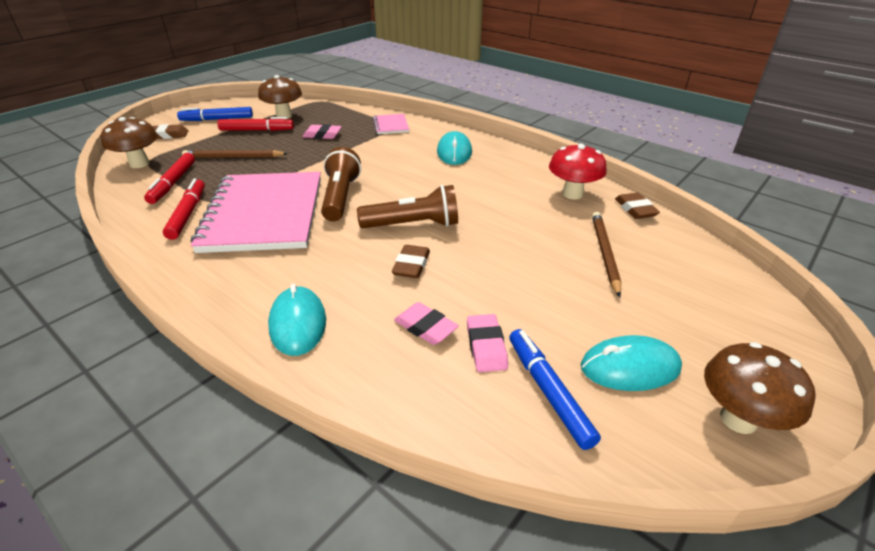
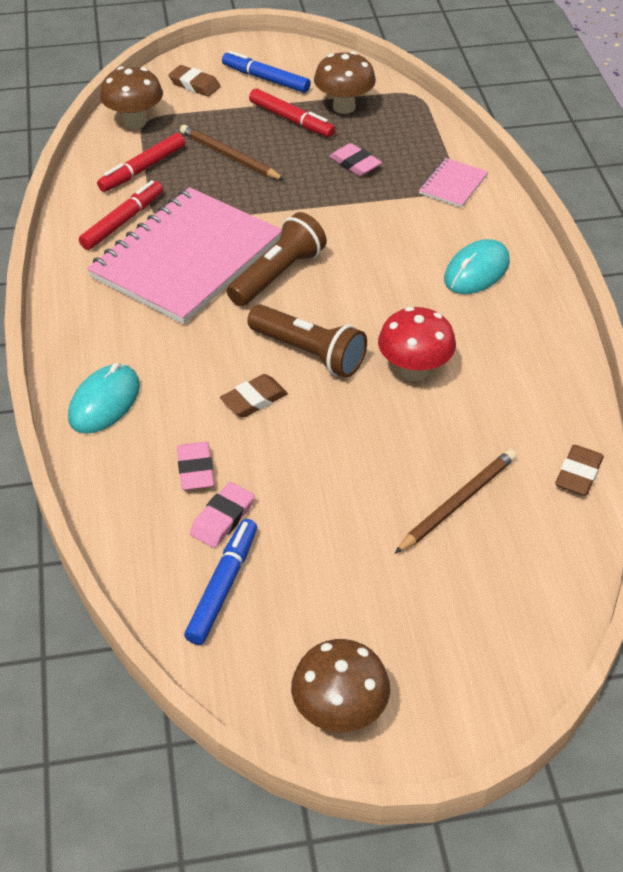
camera: 40 degrees right, 10 degrees up
red mushroom [549,144,607,200] -> red mushroom moved to [378,307,456,381]
turquoise mouse [581,335,682,391] -> none

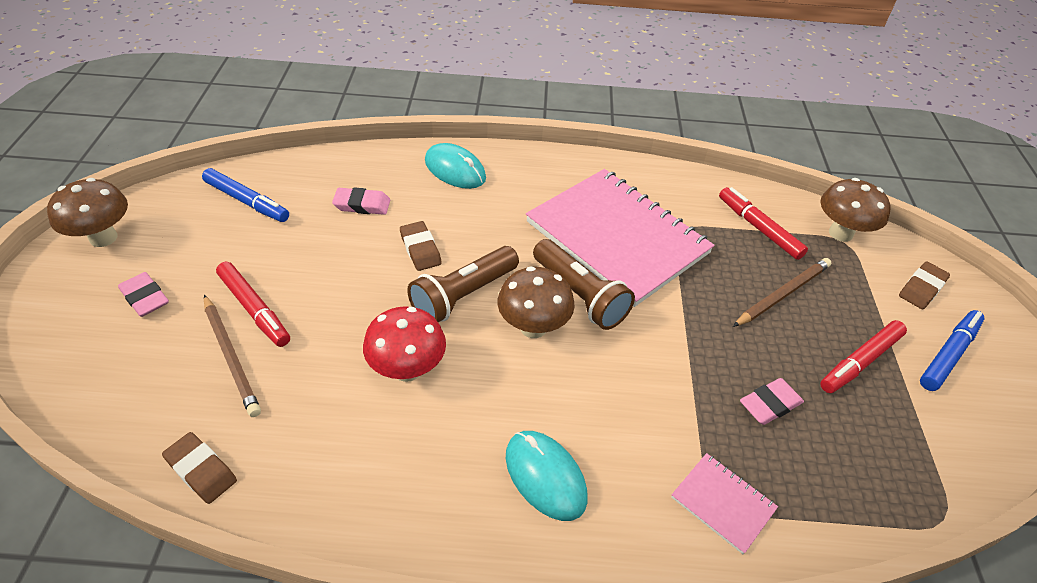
camera: 100 degrees right, 0 degrees up
red marker [79,180,163,250] -> red marker moved to [216,262,290,347]
pink eraser [190,482,255,548] -> pink eraser moved to [118,272,169,317]
brown mushroom [314,51,376,114] -> brown mushroom moved to [498,266,575,338]

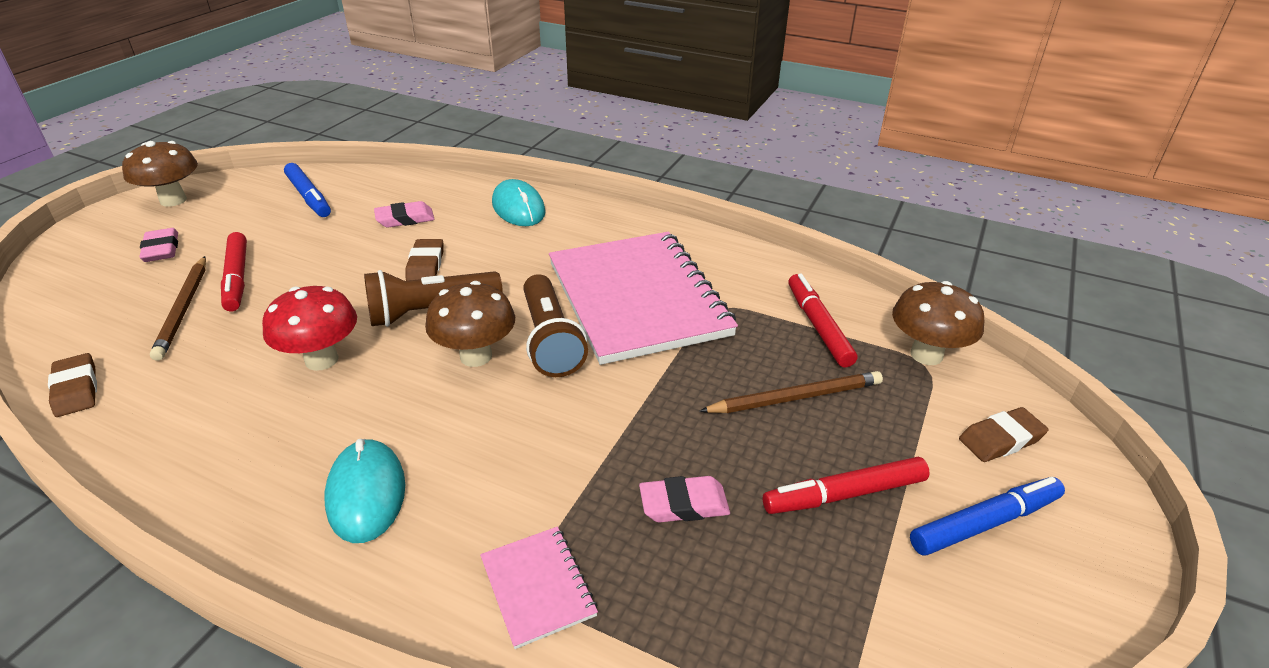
camera: 25 degrees right, 10 degrees down
pink eraser [332,187,390,215] -> pink eraser turned 45 degrees counterclockwise [374,201,435,228]

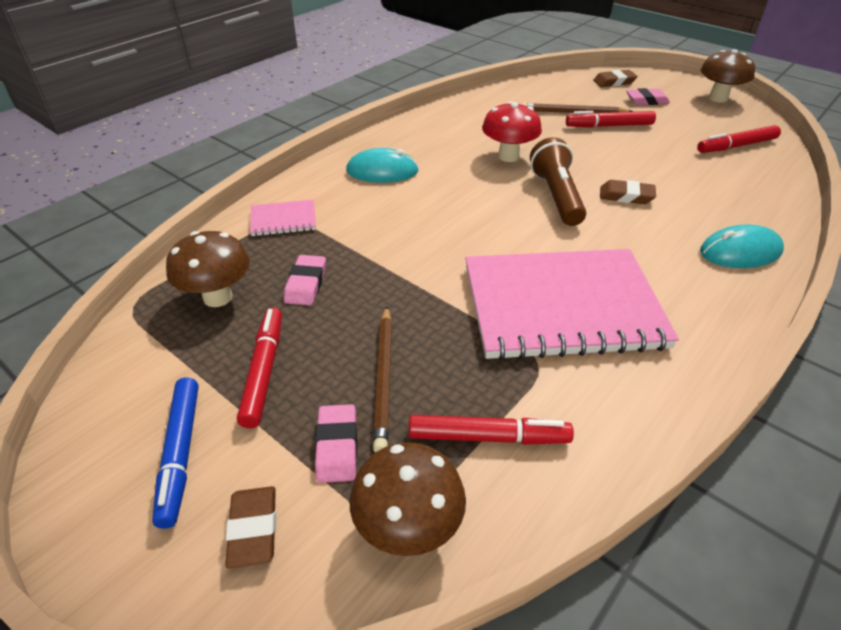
camera: 105 degrees right, 5 degrees up
brown eraser [48,353,97,417] -> brown eraser moved to [593,70,637,87]
blue marker [284,163,331,217] -> red marker [697,125,781,153]
pink eraser [374,201,435,228] -> pink eraser moved to [315,404,357,483]
brown mushroom [425,281,515,367] -> brown mushroom moved to [166,231,250,307]
brown flashlight [523,274,588,377] -> none

